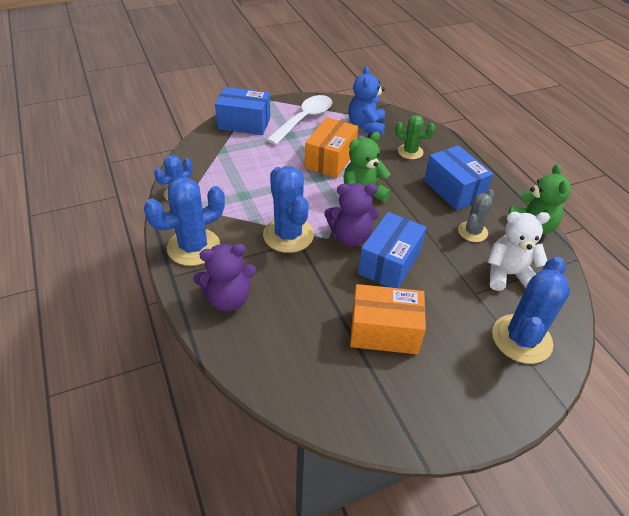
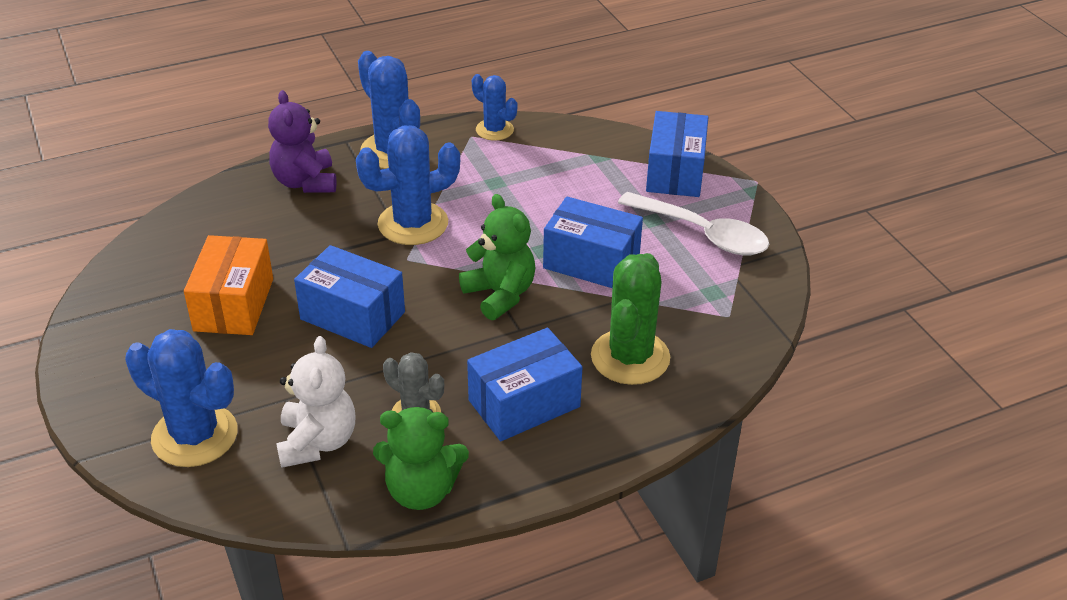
camera: 90 degrees right, 5 degrees down
orange box [305,117,358,178] -> blue box [543,196,643,288]
purple teddy bear [324,183,380,246] -> none
blue teddy bear [348,66,385,136] -> none
green cactus [395,115,435,159] -> green cactus [591,253,670,385], size x1.68

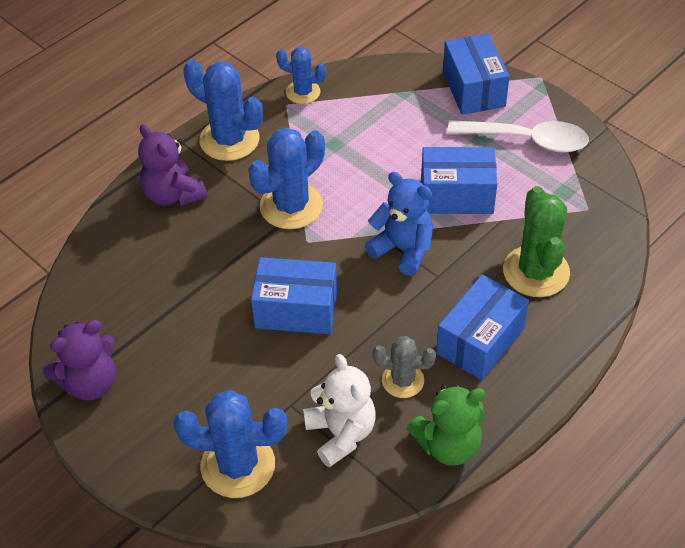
camera: 20 degrees left, 10 degrees up
orange box [184,235,273,335] -> none
green teddy bear [459,194,536,320] -> blue teddy bear [365,172,433,276]
none -> purple teddy bear [43,320,116,401]

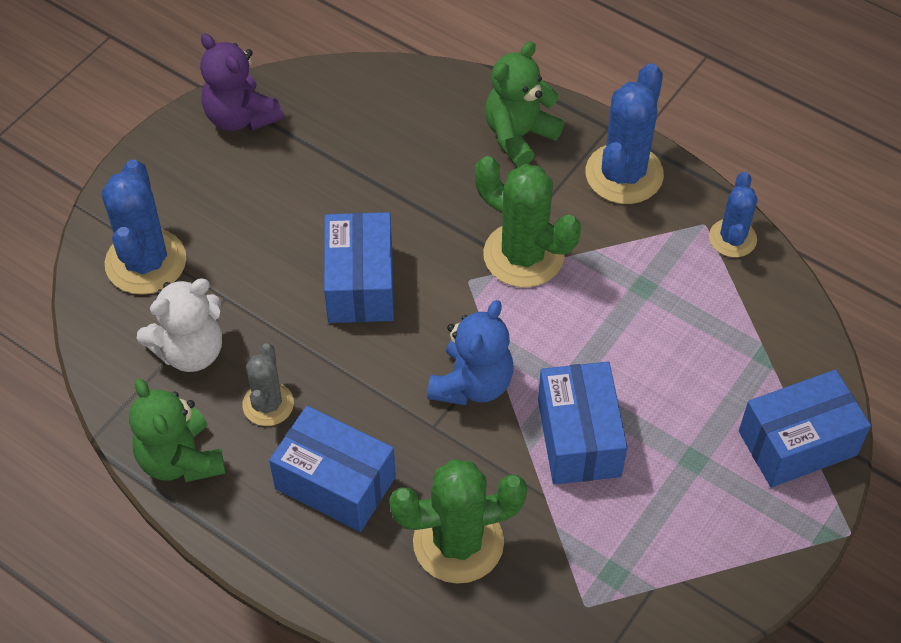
camera: 80 degrees right, 5 degrees up
purple teddy bear [138,124,207,206] -> green teddy bear [485,41,564,167]
blue cactus [248,127,325,229] -> green cactus [475,156,581,287]
white spoon [447,120,589,153] -> none

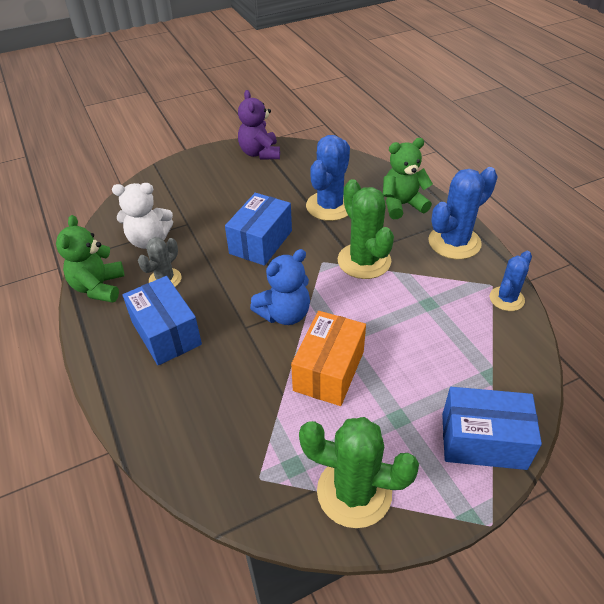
camera: 30 degrees right, 10 degrees down
blue cactus [102,160,186,295] -> blue cactus moved to [306,135,350,221]
green cactus [389,459,527,584] -> green cactus moved to [299,417,419,528]
blue box [538,362,627,485] -> orange box [291,311,366,406]

